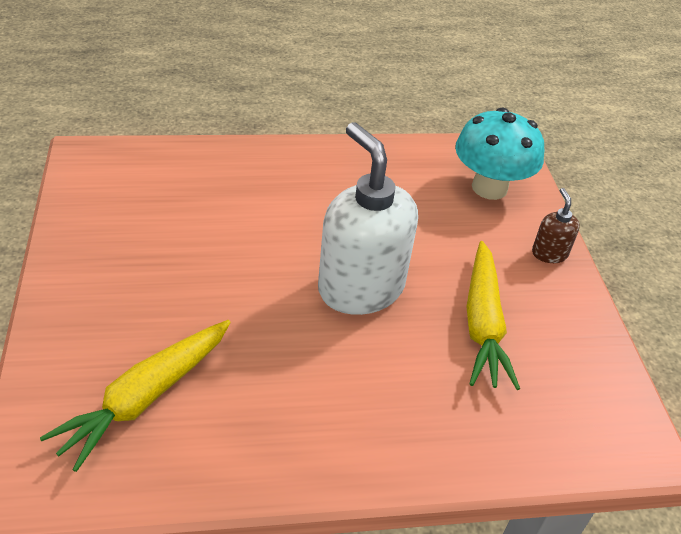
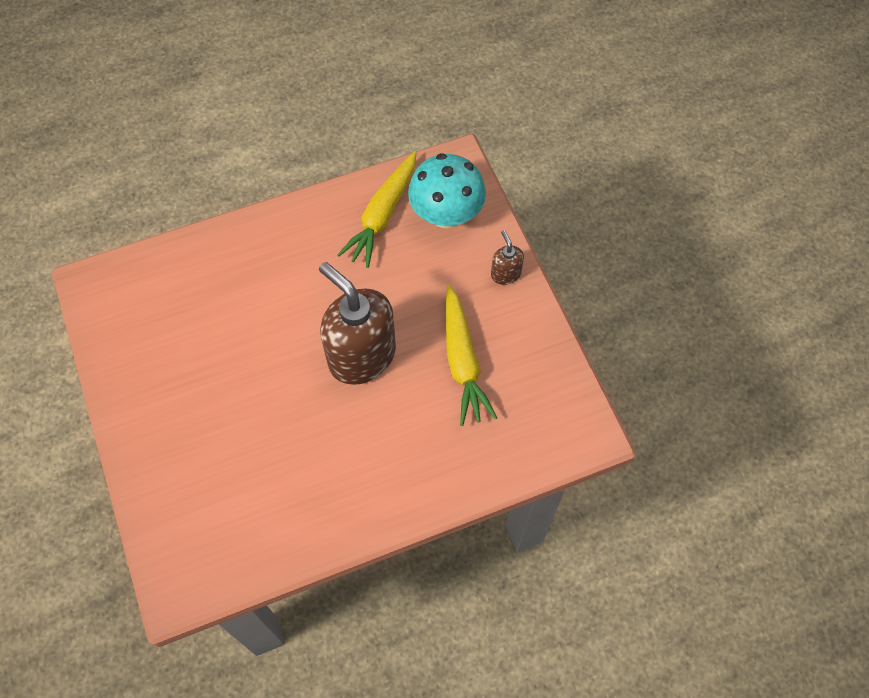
camera: 10 degrees left, 20 degrees up
yellow carrot [40,320,231,472] -> yellow carrot moved to [337,151,416,268]
white soap dispenser [318,122,418,315] -> brown soap dispenser [319,262,396,385]

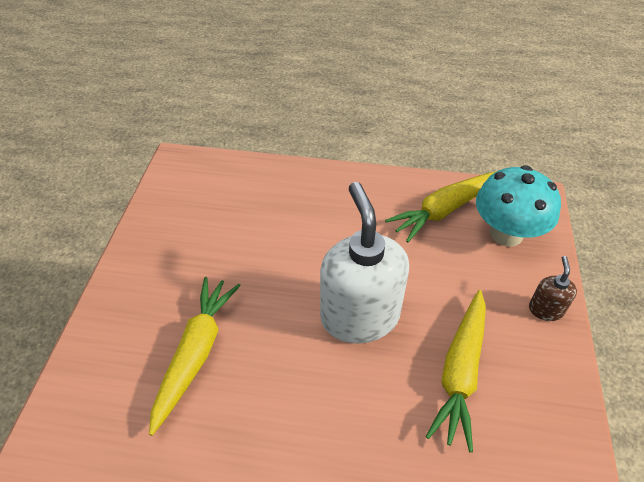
camera: 30 degrees right, 15 degrees down
brown soap dispenser [319,262,396,385] -> white soap dispenser [320,182,409,343]
none -> yellow carrot [149,277,241,436]

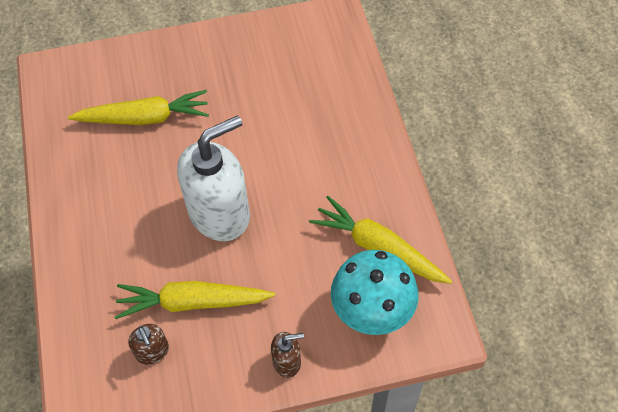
camera: 70 degrees right, 10 degrees up
none -> brown soap dispenser [128,324,169,365]

